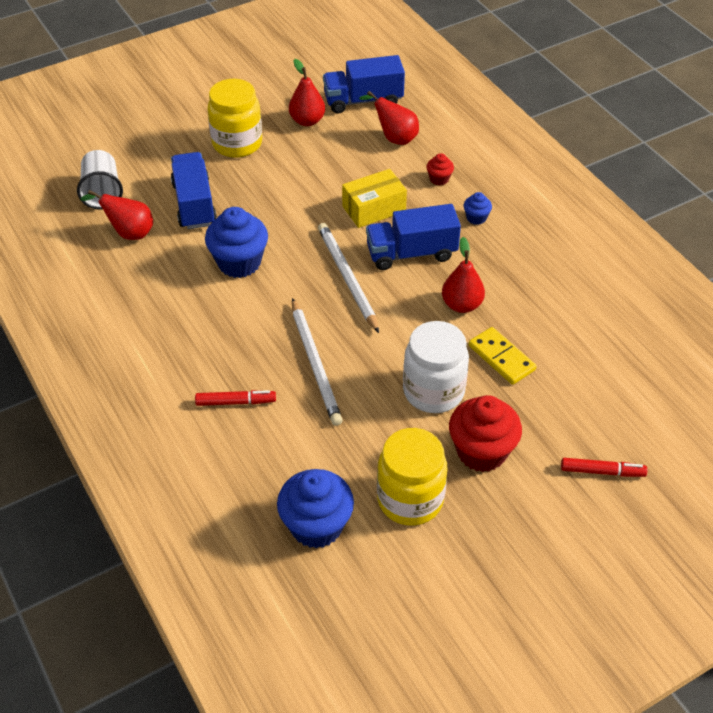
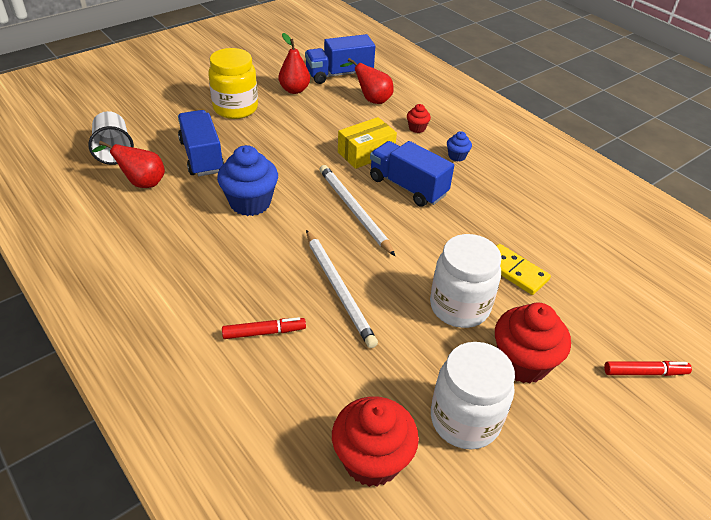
camera: 10 degrees left, 5 degrees down
blue cupcake [277,469,354,549] -> red cupcake [332,396,419,487]
blue truck [366,204,461,270] -> blue truck turned 60 degrees clockwise [370,141,454,207]
yellow jar [377,428,448,526] -> white jar [431,342,515,450]
red pear [442,237,485,313] -> none

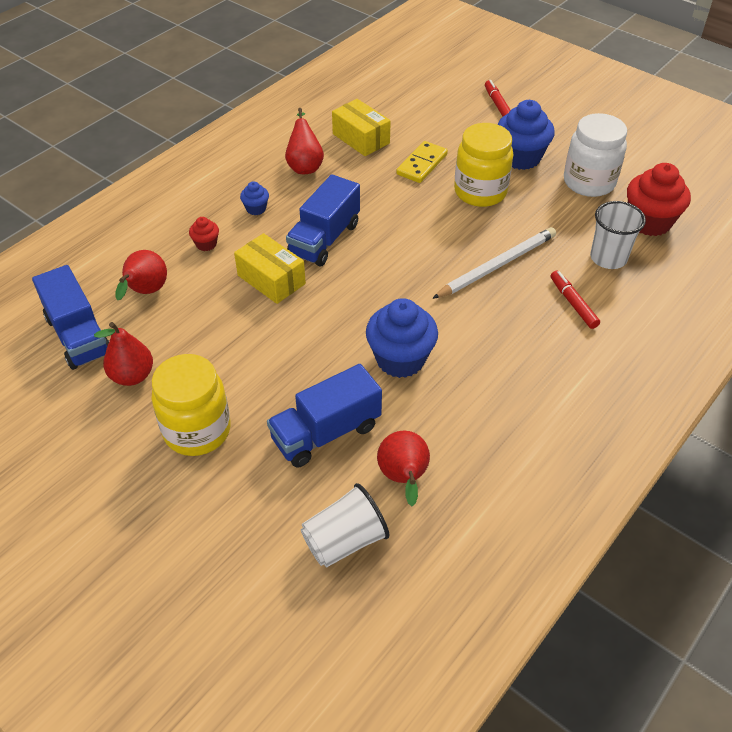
camera: 100 degrees left, 5 degrees up
white pencil [320,165,395,256] -> none
white jar [430,234,502,328] -> yellow jar [454,123,513,207]
red cupcake [495,302,571,383] -> blue cupcake [498,100,555,170]
none -> red pear [285,108,324,174]
none -> yellow box [332,99,391,156]
none -> white cup [590,201,646,269]

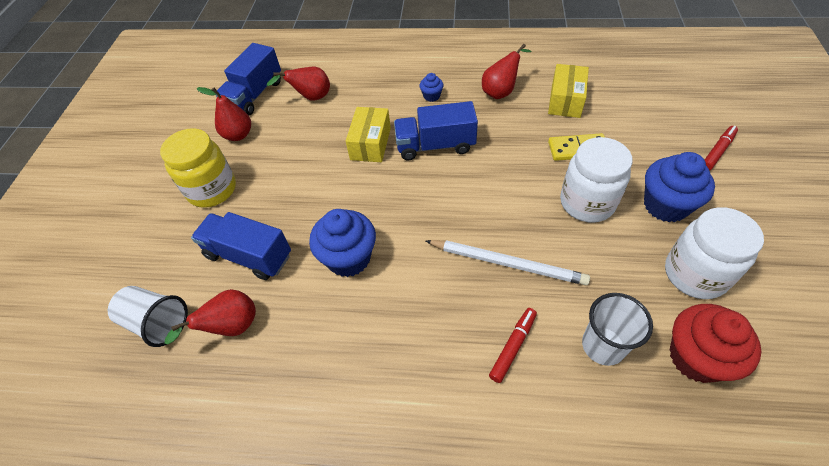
camera: 60 degrees right, 5 degrees up
red cupcake [189,217,219,251] -> none
yellow jar [454,123,513,207] -> white jar [560,137,633,222]

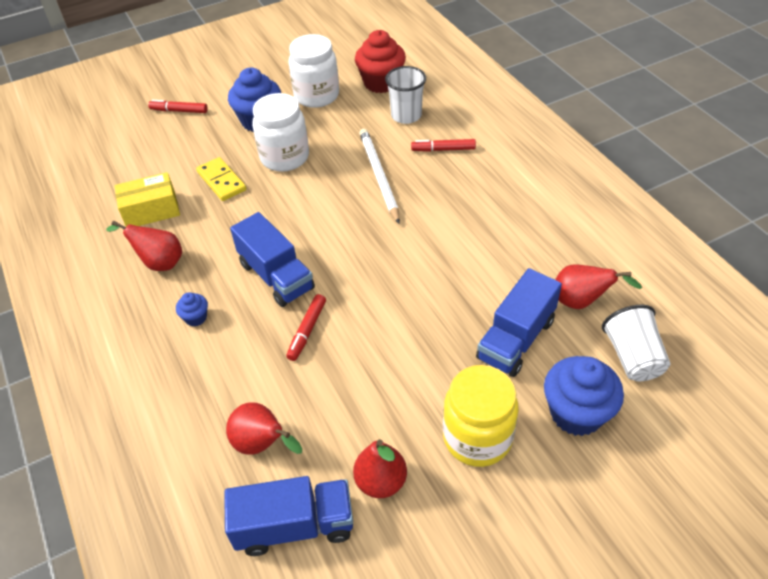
camera: 125 degrees left, 5 degrees down
blue truck [191,212,291,280] -> blue truck turned 45 degrees clockwise [476,268,562,377]
blue cupcake [309,209,376,277] -> blue cupcake moved to [544,356,624,436]
yellow box [346,107,391,162] -> red marker [286,294,326,361]

